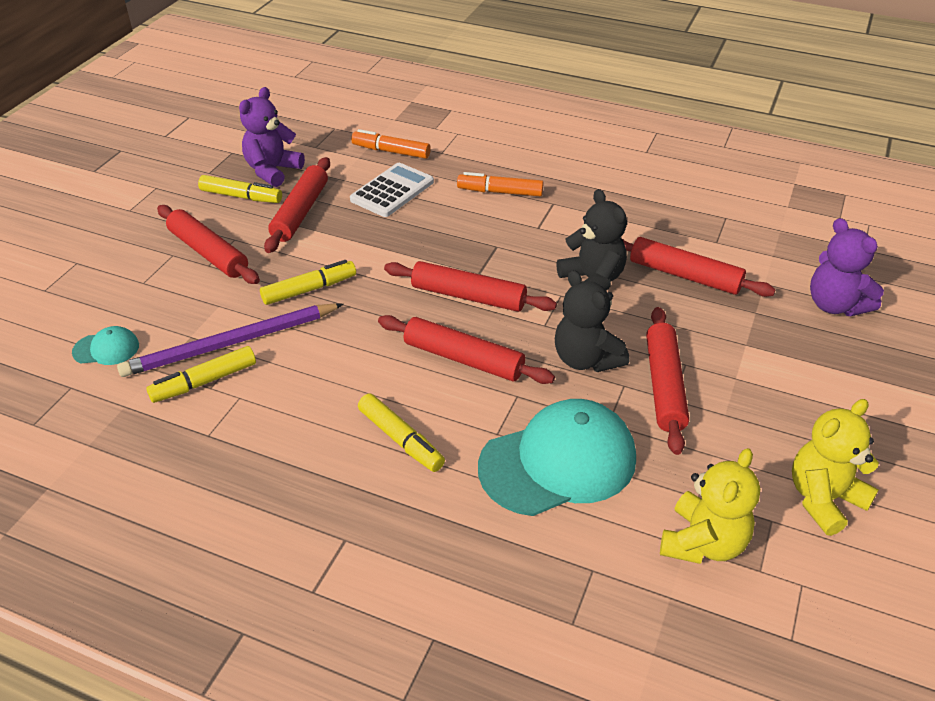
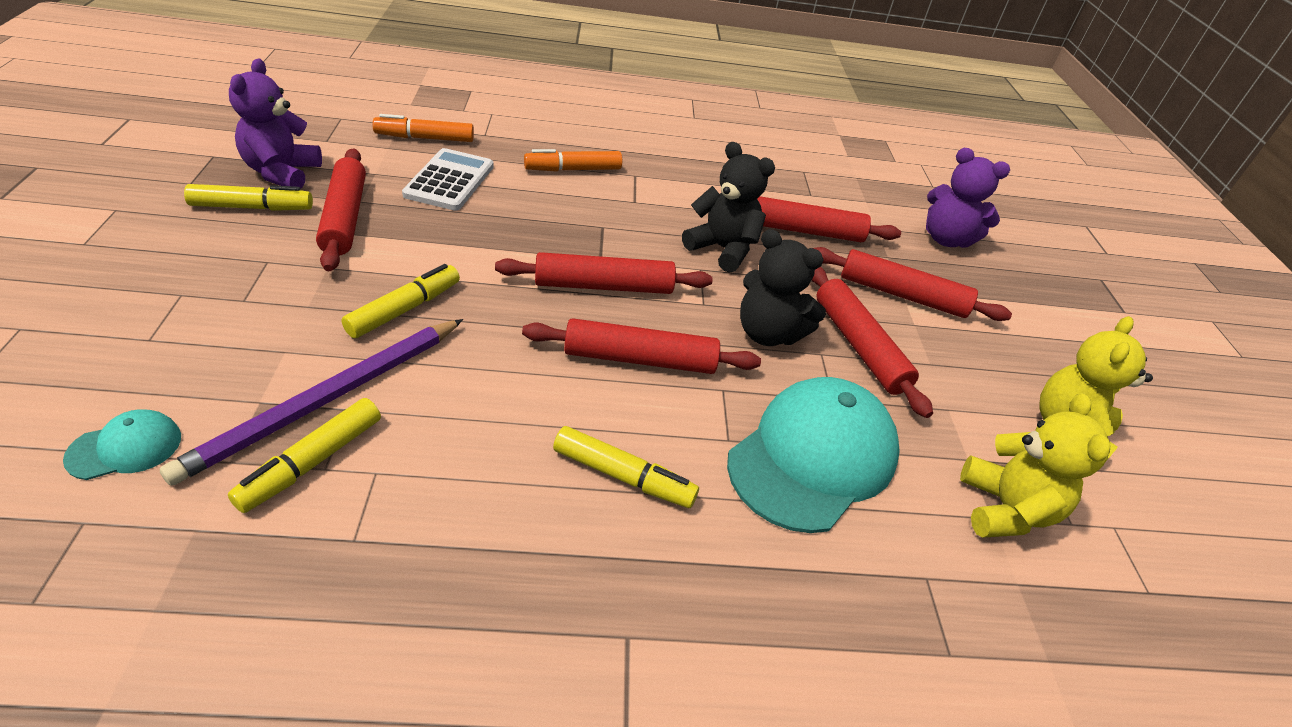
camera: 30 degrees left, 0 degrees up
red rolling pin [157,205,260,284] -> red rolling pin moved to [813,247,1012,321]

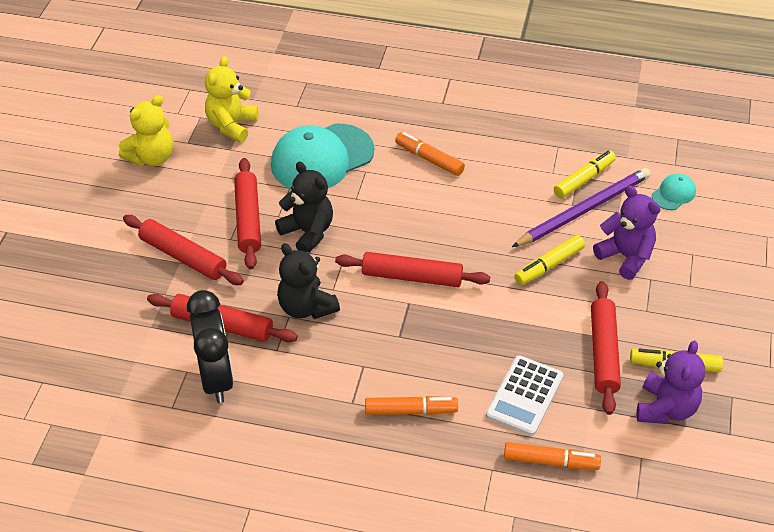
camera: 160 degrees left, 5 degrees up
turquoise cap [63,409,181,480] -> turquoise cap turned 150 degrees clockwise [652,174,696,210]
red rolling pin [522,318,761,374] -> none
yellow marker [553,426,699,508] -> orange marker [395,132,465,176]
purple teddy bear [926,148,1010,248] -> purple teddy bear moved to [593,186,661,280]
none -> black clock [187,290,234,403]

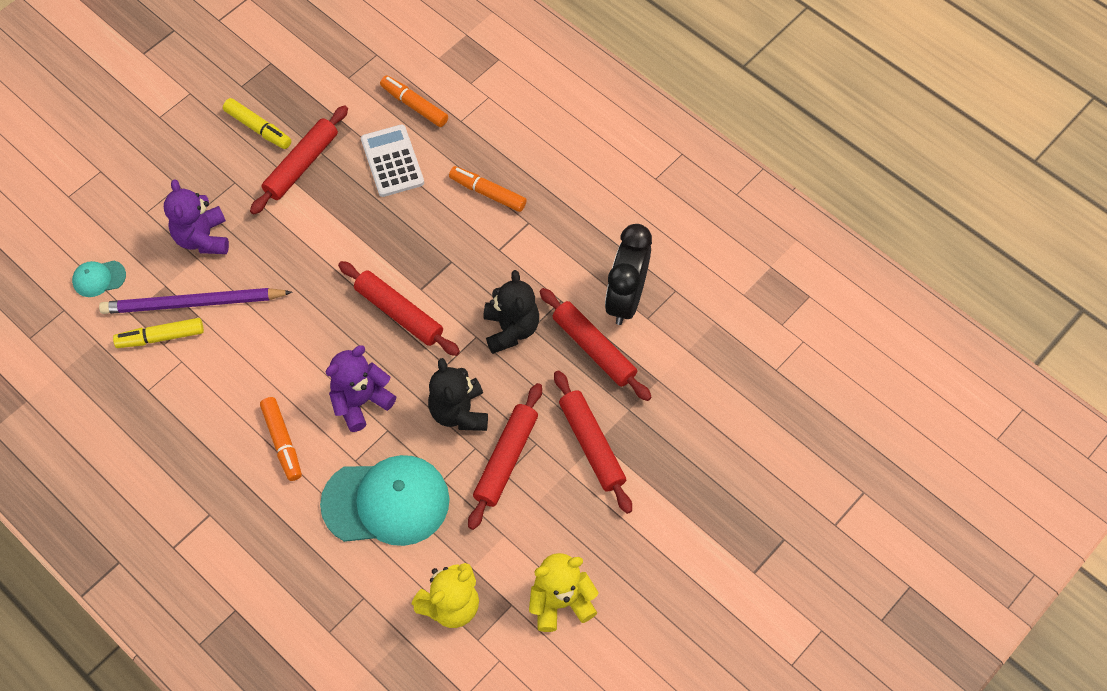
camera: 150 degrees left, 15 degrees up
white calculator [486,355,564,436] -> white calculator turned 75 degrees counterclockwise [361,124,424,197]
yellow marker [515,235,585,285] -> none
purple teddy bear [637,341,705,424] -> purple teddy bear moved to [326,345,397,432]

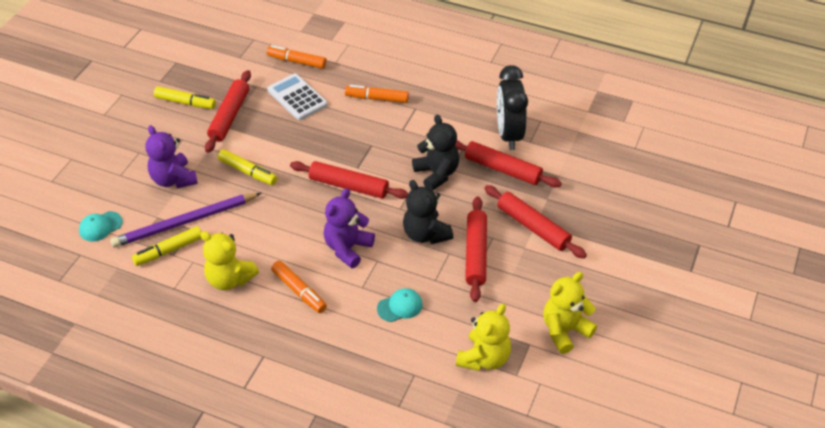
camera: 20 degrees left, 15 degrees down
turquoise cap [320,455,450,546] -> turquoise cap [377,288,422,322], size x0.45
none -> yellow teddy bear [200,231,259,290]
none -> yellow marker [218,149,277,185]

